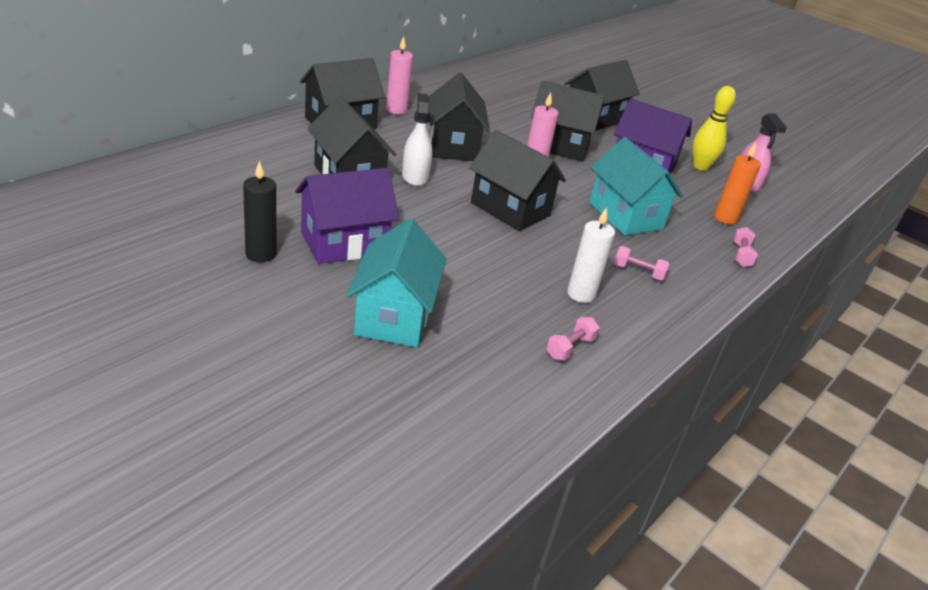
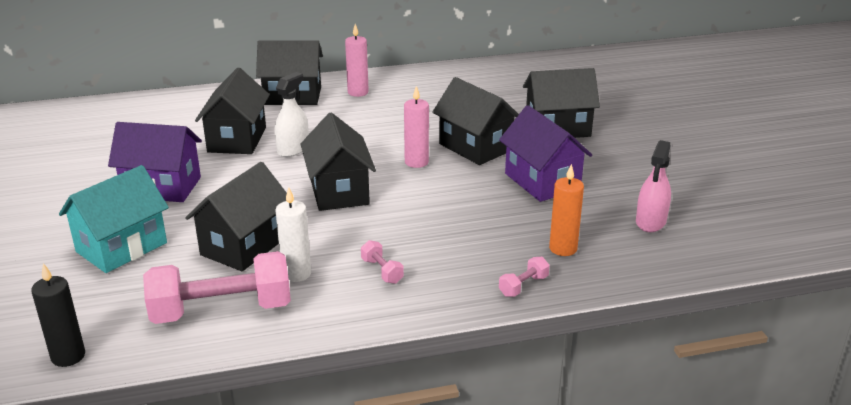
camera: 40 degrees right, 5 degrees down
black candle [243,161,276,262] -> black candle moved to [31,263,85,367]
black house [429,73,490,161] -> black house moved to [185,162,287,272]
pink dumbbell [547,317,600,361] -> pink dumbbell [143,251,291,324], size x2.38
turquoise house [589,137,683,236] -> none
yellow bowling pin [693,86,736,171] -> none

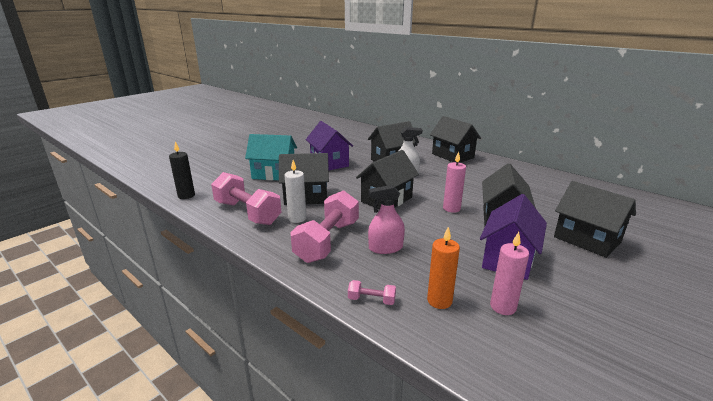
camera: 55 degrees right, 5 degrees down
pink candle [345,24,369,97] -> pink candle moved to [490,232,529,315]
pink dumbbell [361,240,404,284] -> pink dumbbell [290,190,359,263], size x2.38
pink spray bottle [636,140,671,232] -> pink spray bottle moved to [368,185,405,254]

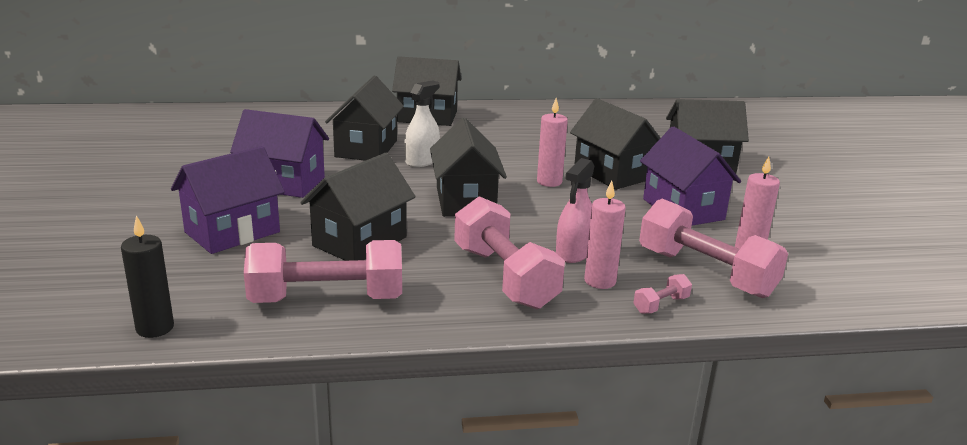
camera: 50 degrees left, 0 degrees up
turquoise house [245,134,297,180] -> purple house [171,146,285,254]
white candle [284,160,307,223] -> none
orange candle [427,226,460,309] -> pink dumbbell [639,199,788,298]
none -> pink candle [584,180,626,289]

